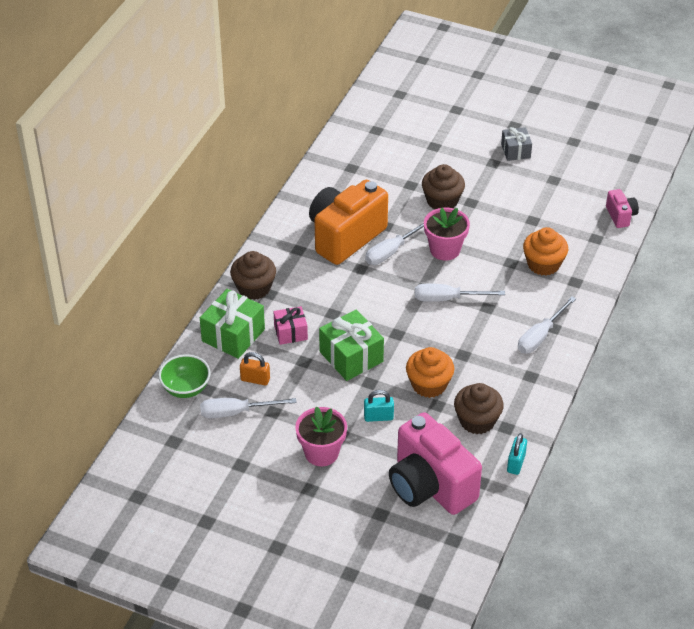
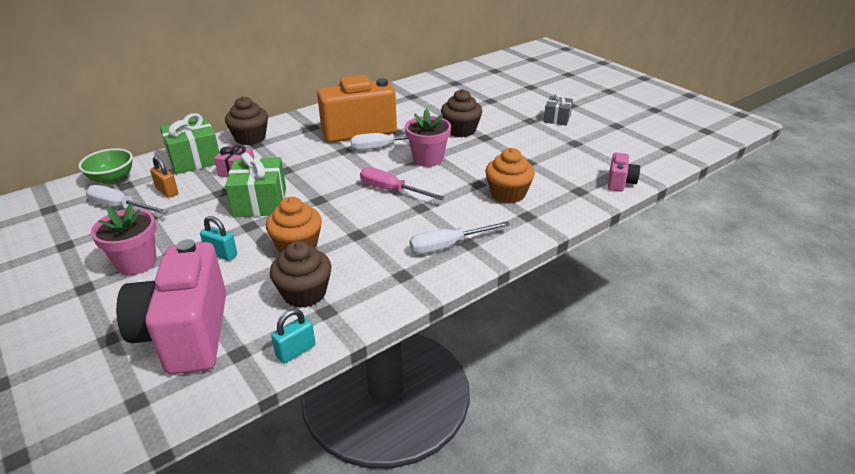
camera: 30 degrees right, 10 degrees down
white screwdriver [415,284,505,302] -> pink screwdriver [360,167,445,200]

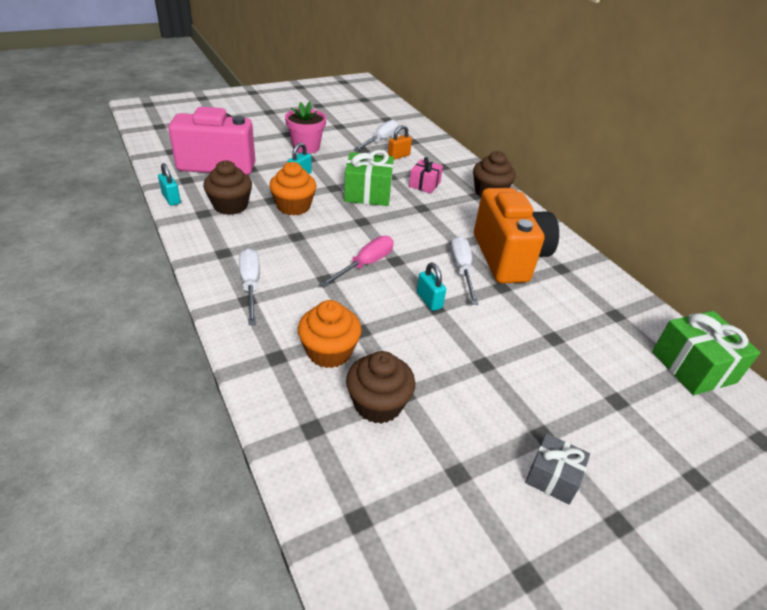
camera: 95 degrees right, 5 degrees up
green bowl [79,148,133,185] -> none
green gift [160,113,220,174] -> green gift moved to [652,311,761,395]
pink flower pot [405,109,451,167] -> turquoise padlock [417,263,446,311]
brown cupcake [441,89,482,137] -> brown cupcake moved to [346,351,415,424]
pink camera [608,152,640,192] -> none

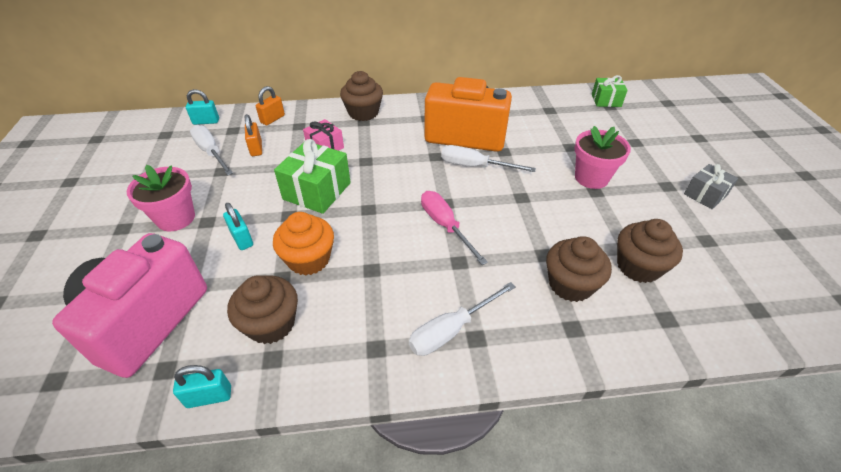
camera: 65 degrees left, 5 degrees up
white screwdriver [239,248,260,325] -> white screwdriver turned 45 degrees counterclockwise [409,282,516,356]
orange cupcake [298,300,362,368] -> brown cupcake [546,236,612,302]
turquoise padlock [417,263,446,311] -> turquoise padlock moved to [186,89,219,125]
green gift [652,311,761,395] -> green gift [592,75,628,107], size x0.61
none -> orange padlock [256,86,285,125]
none -> pink flower pot [574,126,631,189]

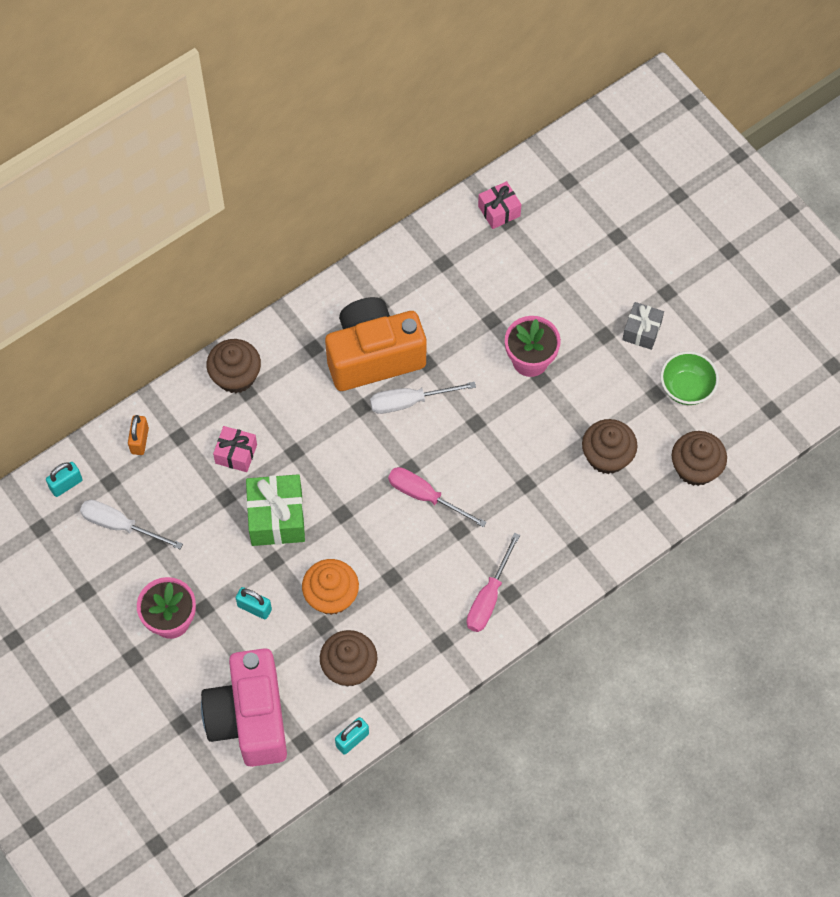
camera: 30 degrees left, 20 degrees up
orange padlock [245,114,262,156] -> none
white screwdriver [409,282,516,356] -> pink screwdriver [467,533,520,632]
brown cupcake [546,236,612,302] -> brown cupcake moved to [672,431,727,486]
green gift [592,75,628,107] -> pink gift [478,181,521,229]
none -> green bowl [660,351,719,405]

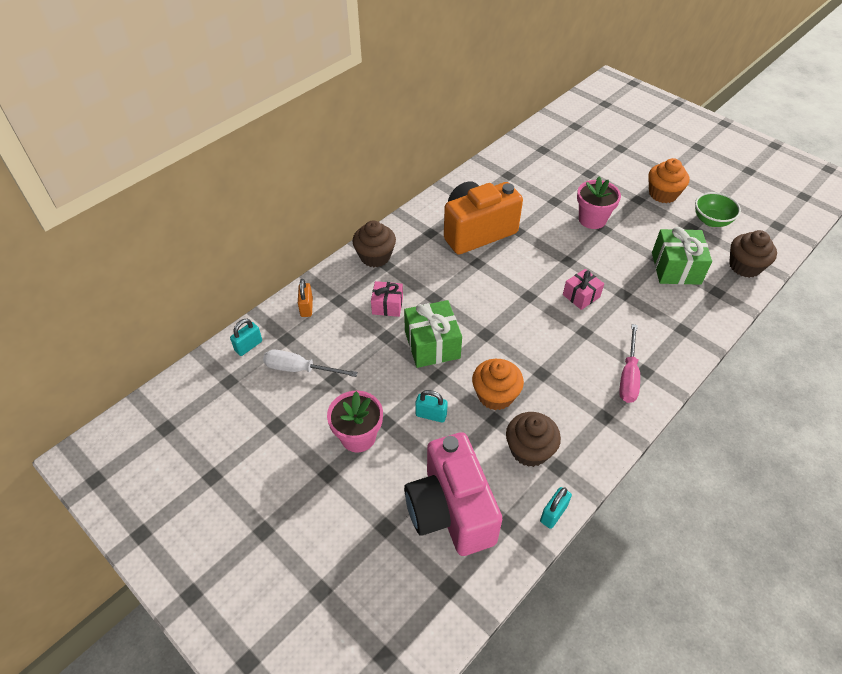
camera: 10 degrees left, 15 degrees down
white screwdriver [370,382,476,414] -> none
pink screwdriver [388,467,487,528] -> none
pink gift [478,181,521,229] -> pink gift moved to [563,269,604,310]
brown cupcake [582,419,638,474] -> green gift [652,227,712,285]
grey gift [622,302,664,350] -> orange cupcake [648,158,690,203]

